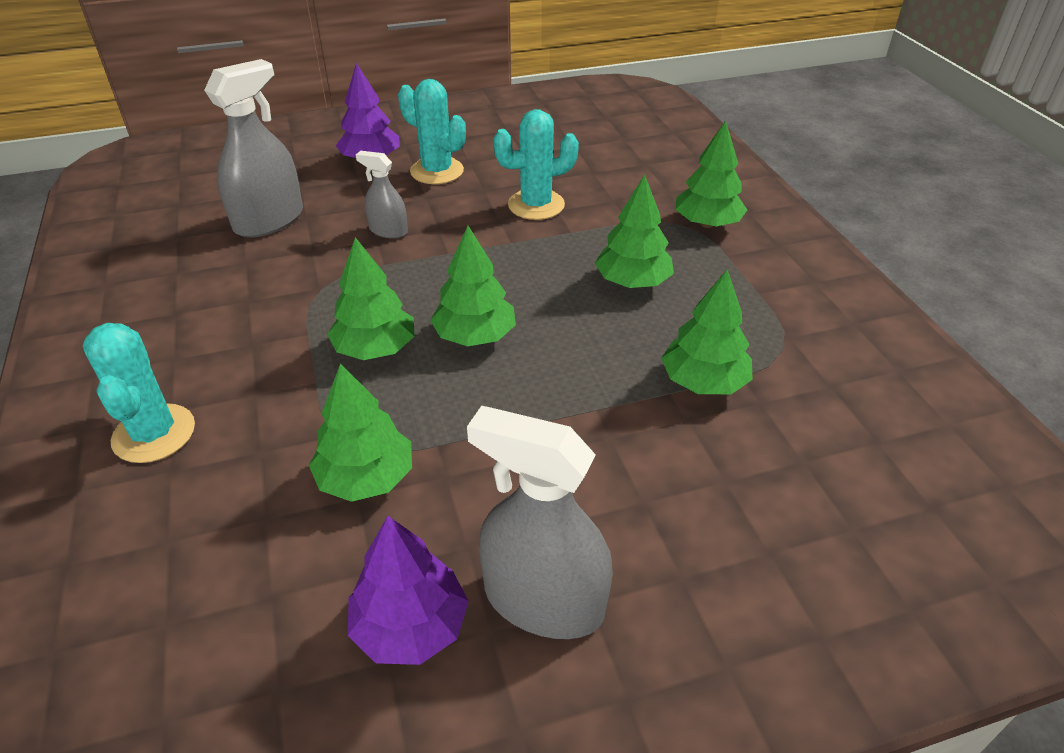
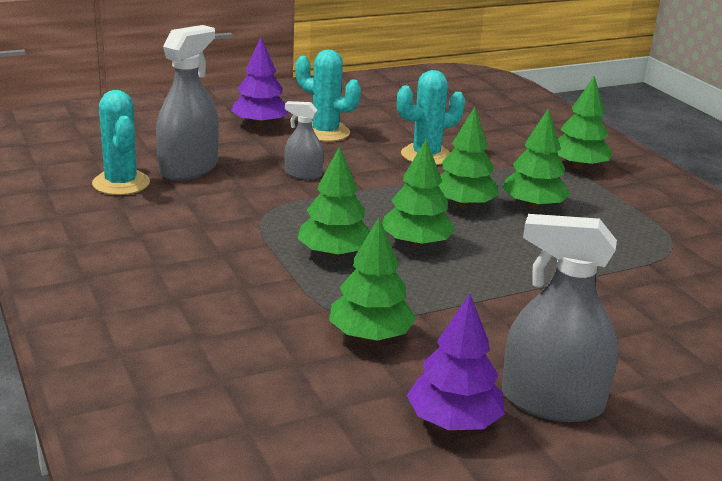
camera: 10 degrees left, 15 degrees down
turquoise cactus [83,323,195,463] -> turquoise cactus moved to [92,90,150,195]
green tree [661,270,753,394] -> green tree moved to [438,107,499,208]

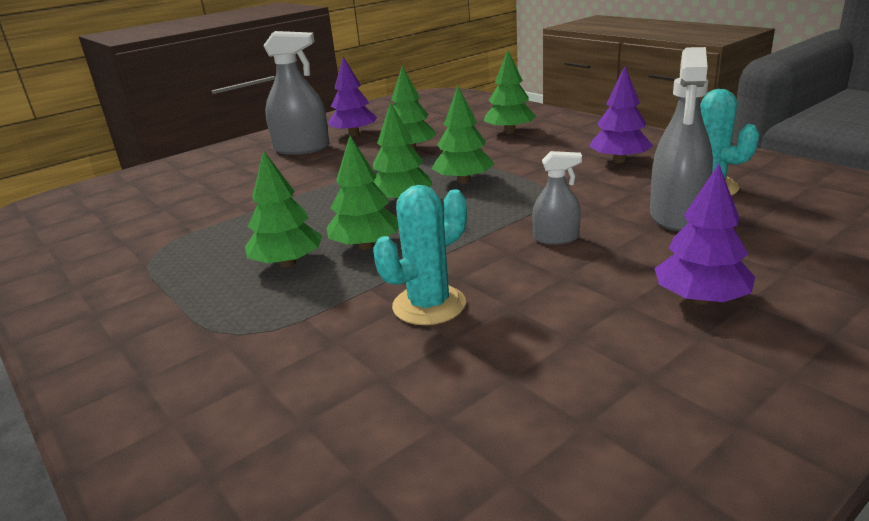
camera: 170 degrees right, 0 degrees up
turquoise cactus [295,49,361,142] -> none
green tree [557,76,613,170] -> green tree moved to [484,49,537,134]
none -> purple tree [589,66,653,163]

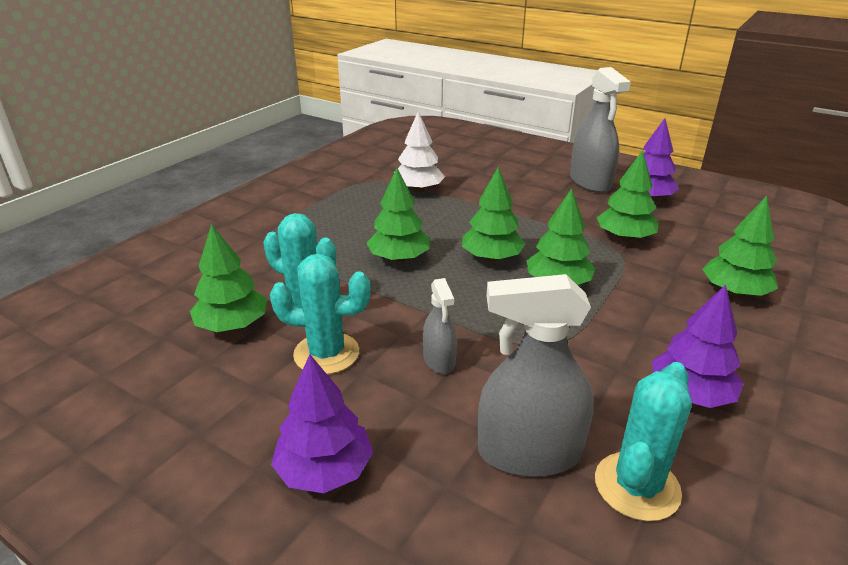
camera: 70 degrees right, 5 degrees up
green tree [245,150,322,267] -> green tree moved to [190,224,267,332]
none -> turquoise cactus [270,254,370,375]
none -> white tree [398,111,445,192]

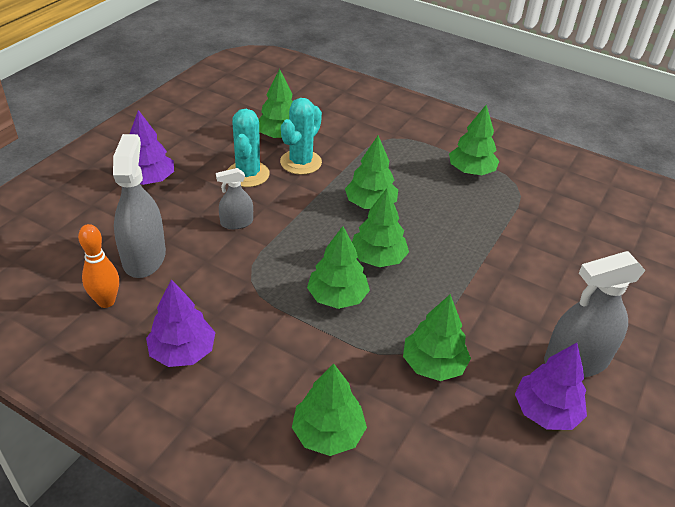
camera: 85 degrees right, 10 degrees up
white tree [398,111,445,192] -> none
turquoise cactus [595,362,692,521] -> orange bowling pin [78,224,119,308]
none -> green tree [449,104,499,175]

